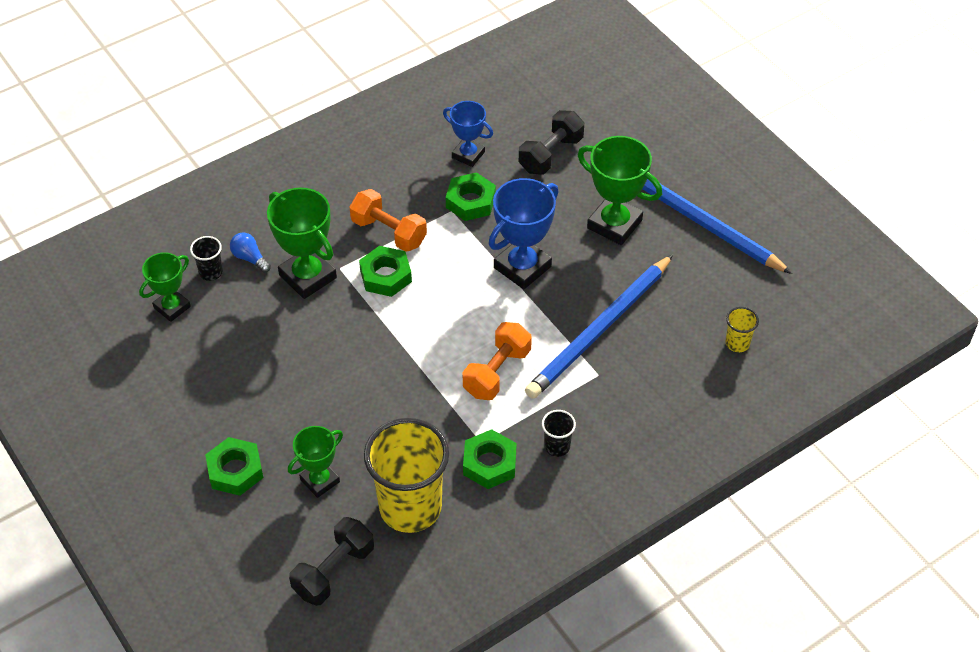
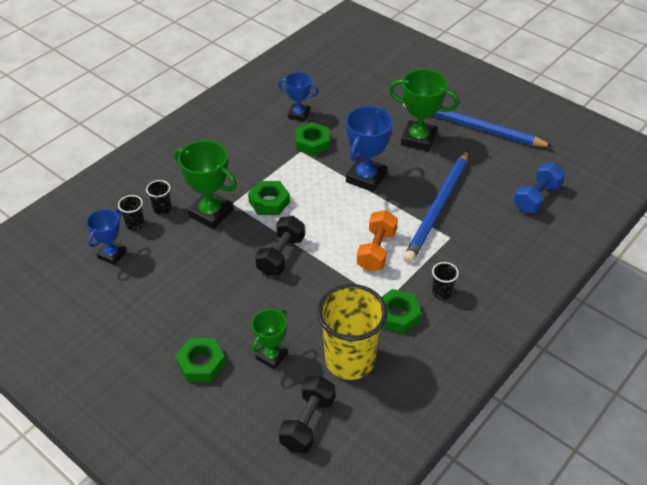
camera: 15 degrees left, 5 degrees down
green trophy [139,252,191,322] -> blue trophy [86,209,127,265]
blue light bulb [230,232,271,273] -> black cup [146,180,171,215]
orange dumbbell [349,189,427,252] -> none
black dumbbell [519,110,584,175] -> black dumbbell moved to [255,216,305,276]
yellow cup [726,307,759,352] -> blue dumbbell [513,163,565,213]

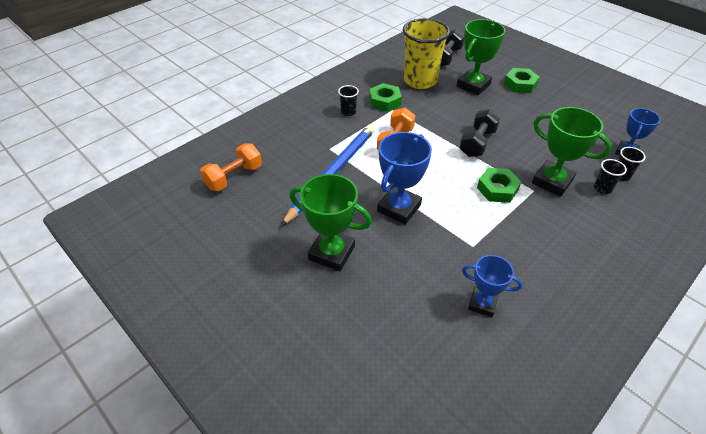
camera: 175 degrees left, 0 degrees up
green trophy [252,309,288,370] -> green trophy [457,19,506,95], size x1.60
green nut [295,122,330,156] -> none
blue pencil [403,103,553,147] -> none
blue dumbbell [513,163,565,213] -> orange dumbbell [200,144,262,191]

